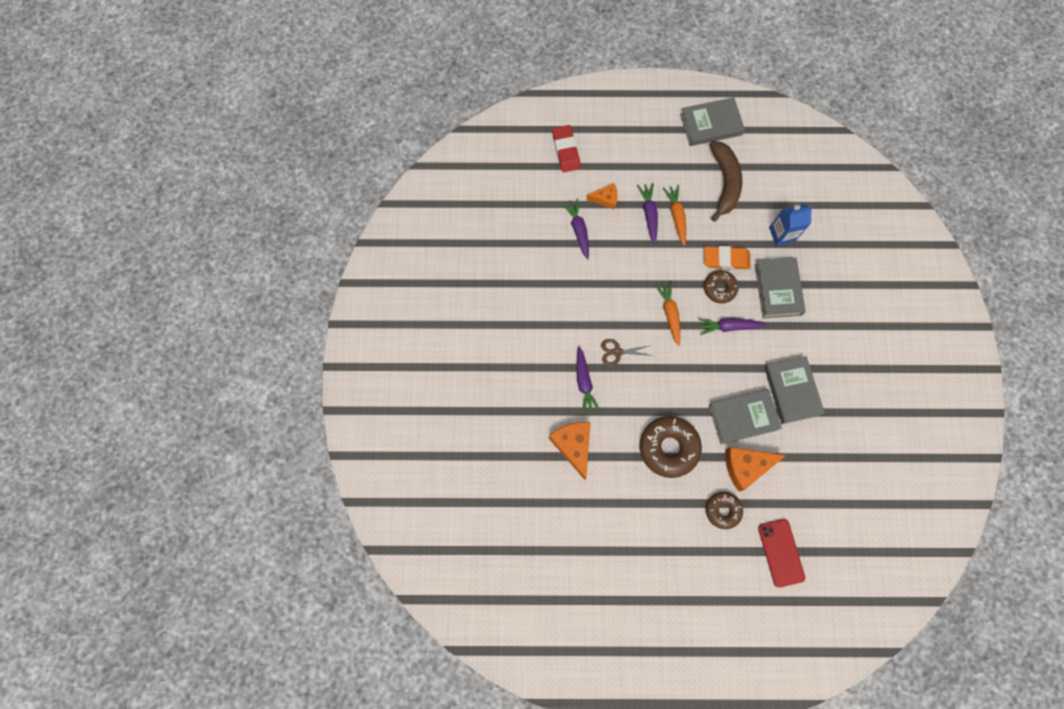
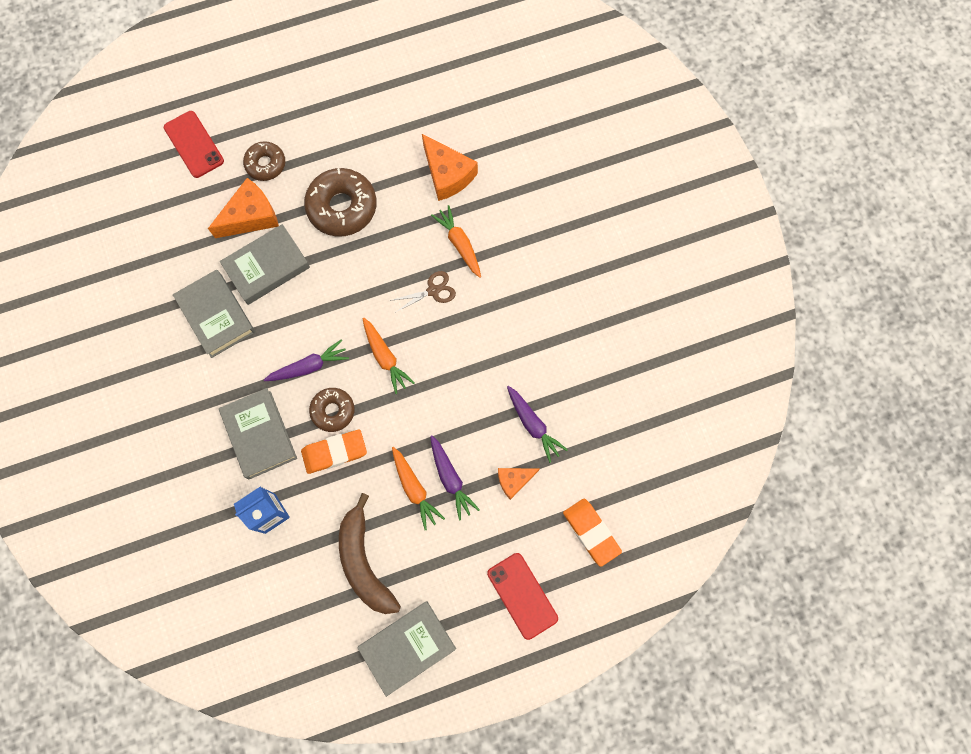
camera: 160 degrees right, 0 degrees up
red eraser [552,125,581,172] -> orange eraser [563,499,622,567]
purple carrot [576,346,600,414] -> orange carrot [431,205,481,278]
none -> red phone [487,553,558,640]

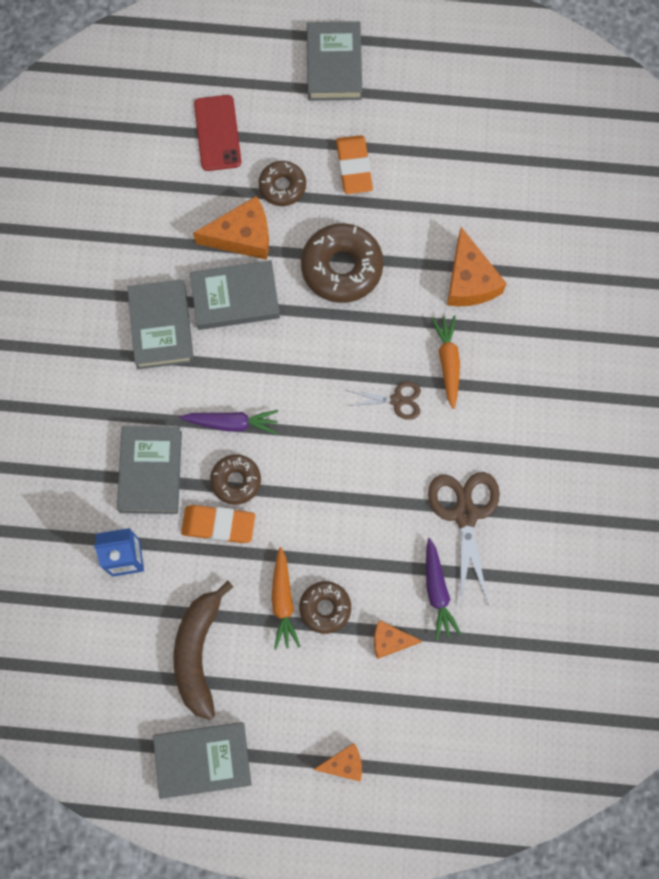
camera: 25 degrees right, 0 degrees up
orange carrot [362,318,415,394] -> none
purple carrot [430,435,480,520] -> brown donut [299,581,351,634]
red phone [487,553,558,640] -> orange cheese [313,743,362,782]
orange eraser [563,499,622,567] -> orange eraser moved to [336,135,373,194]
none -> grey book [307,21,362,101]
none -> brown scissors [428,472,500,607]

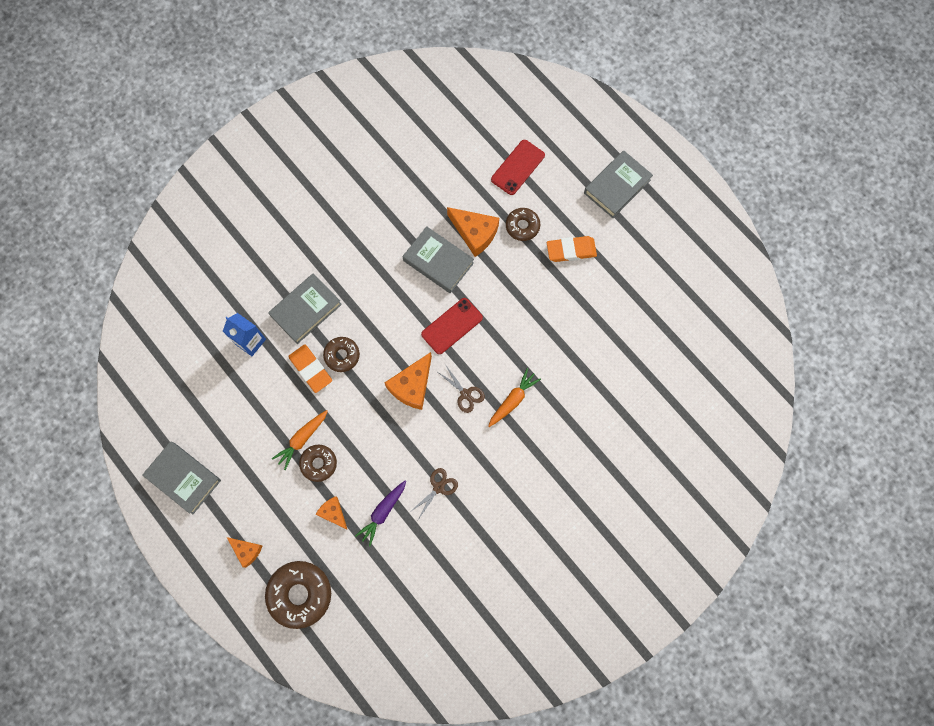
camera: 45 degrees right, 0 degrees up
grey book [127,279,194,369] -> none
brown banana [174,580,233,720] -> none
purple carrot [180,410,278,434] -> none
brown donut [301,223,384,303] -> brown donut moved to [265,561,331,629]
orange eraser [336,135,373,194] -> orange eraser turned 45 degrees clockwise [547,236,597,262]
brown scissors [428,472,500,607] -> brown scissors [410,468,458,520], size x0.57
orange cheese [447,227,507,307] -> orange cheese moved to [385,352,432,410]
none -> red phone [421,298,483,354]

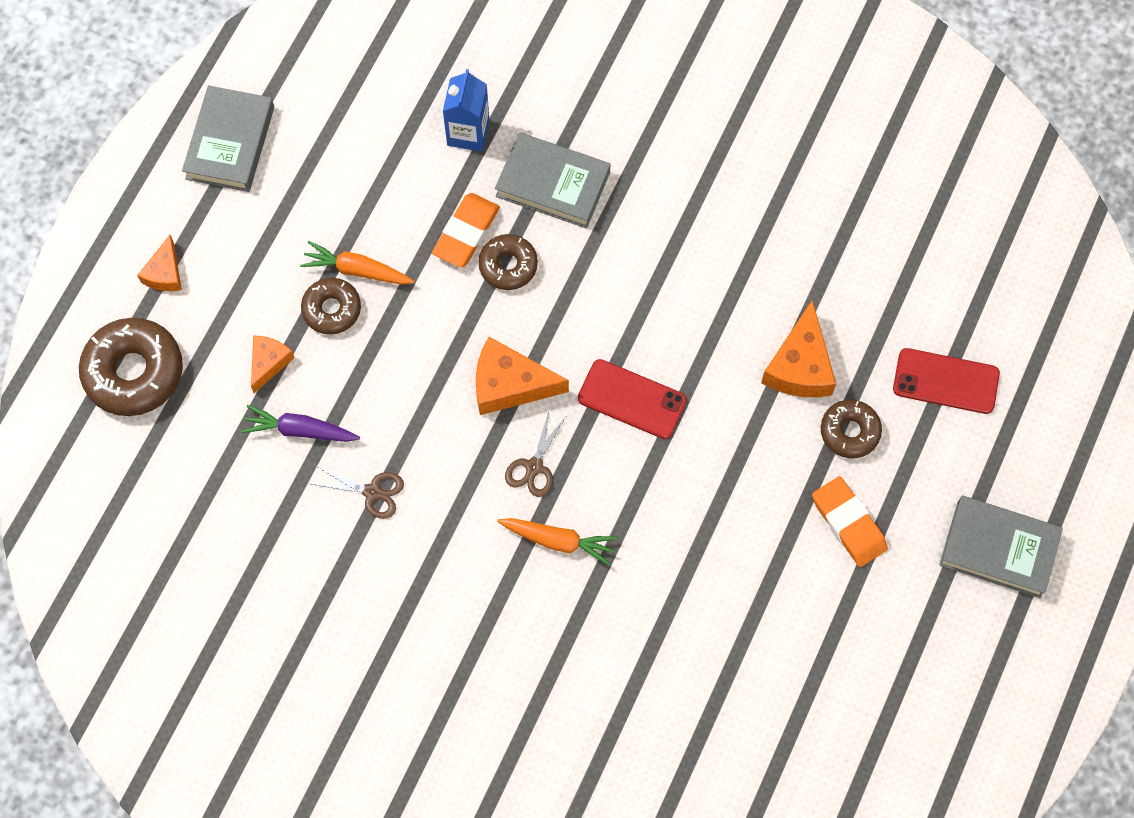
camera: 65 degrees right, 5 degrees down
grey book [403,226,474,293] -> none

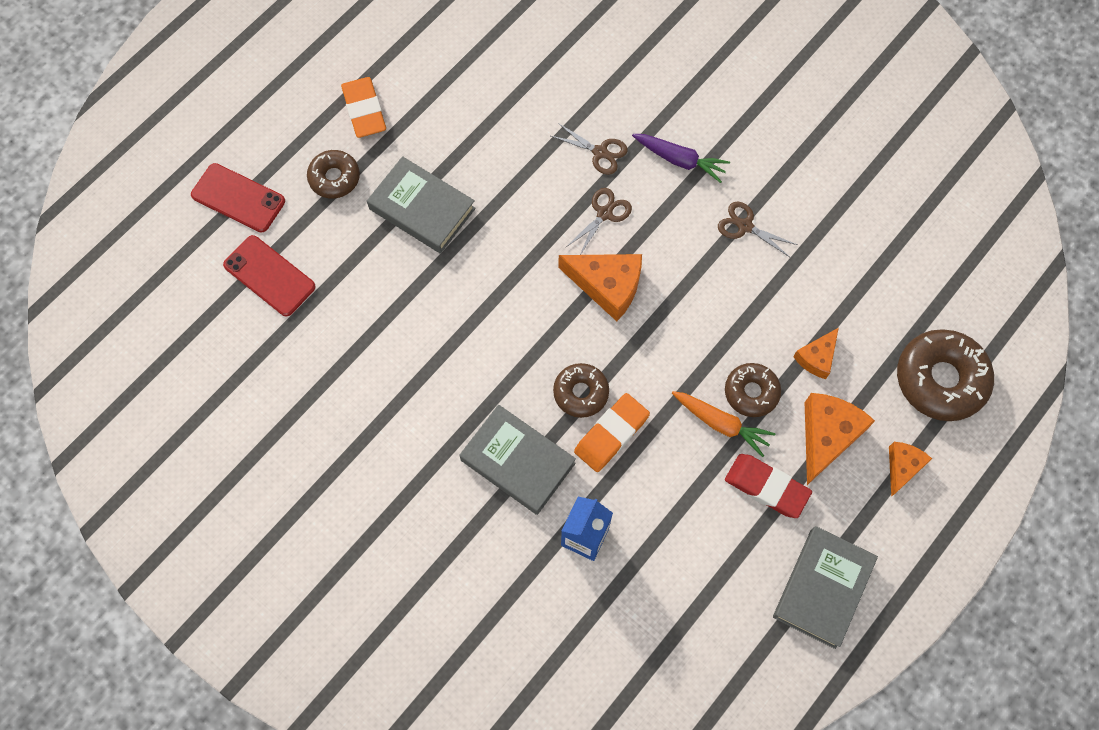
camera: 165 degrees left, 0 degrees up
purple carrot [241,405,360,442] -> purple carrot moved to [632,134,730,183]
orange carrot [497,518,617,566] -> brown scissors [551,123,628,175]
red phone [578,359,687,439] -> red phone moved to [223,235,316,316]
orange cheese [761,300,836,397] -> orange cheese moved to [805,393,875,485]
grey book [939,496,1063,598] -> grey book moved to [367,156,476,254]
none -> red eraser [725,454,812,518]

